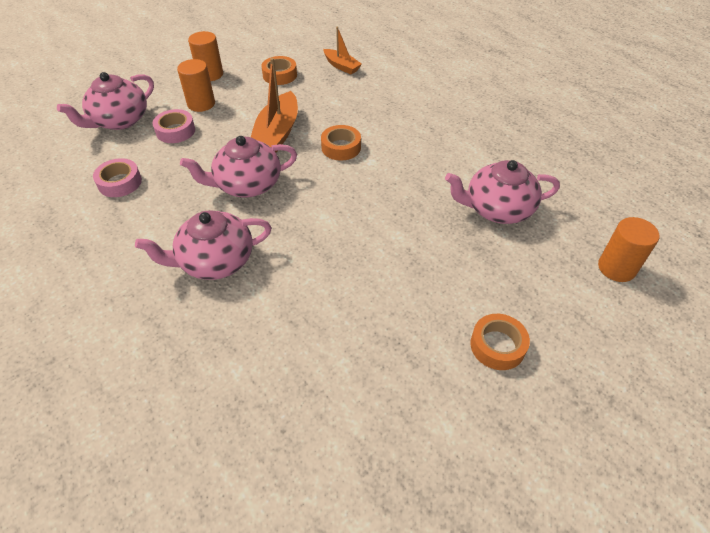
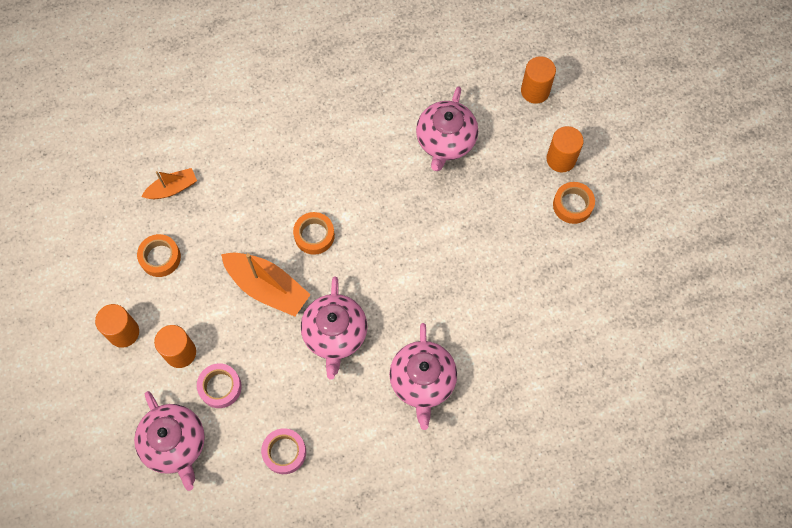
camera: 70 degrees left, 20 degrees up
none -> orange cylinder [547,126,584,172]

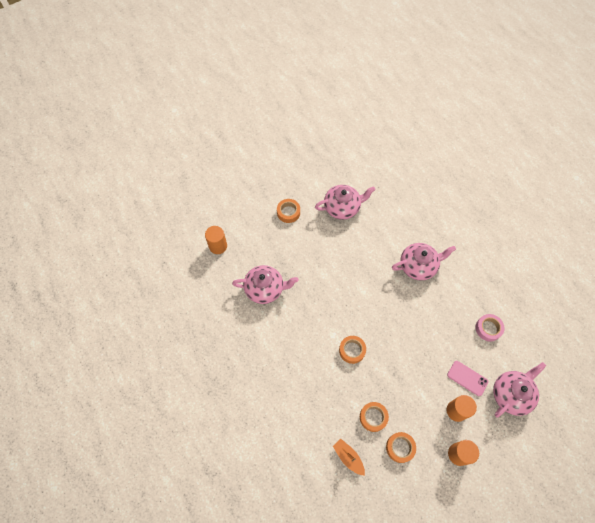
camera: 105 degrees left, 5 degrees down
pink tape [197,363,242,408] -> pink phone [447,361,488,396]
orange boat [221,253,311,317] -> none
pink teapot [301,277,367,379] -> pink teapot moved to [315,185,375,220]
orange cylinder [547,126,584,172] -> none
none -> orange tape [360,402,389,432]

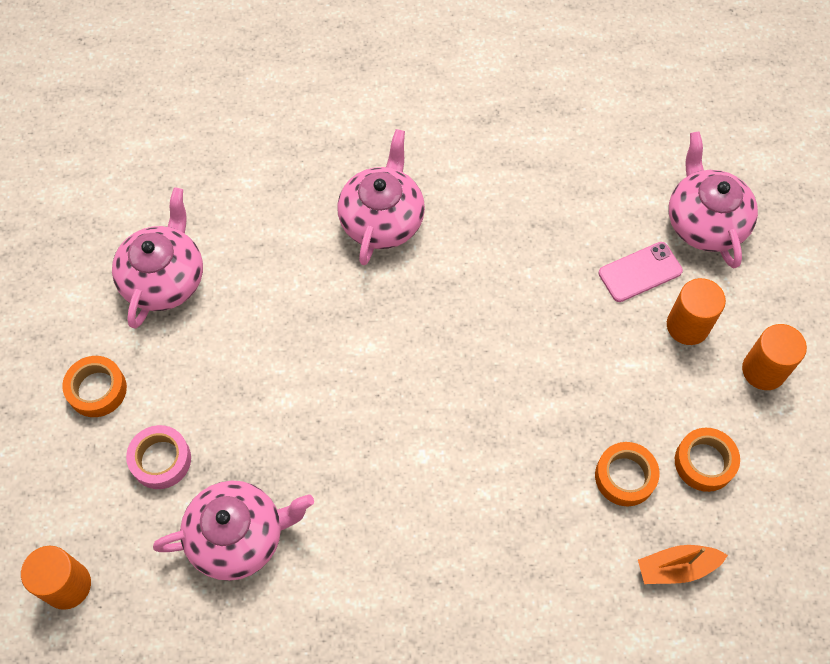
camera: 60 degrees left, 0 degrees up
pink teapot [232,265,299,304] -> pink teapot turned 45 degrees clockwise [153,481,314,581]
orange tape [339,336,366,364] -> none
pink tape [476,314,505,342] -> pink tape moved to [126,425,191,489]

